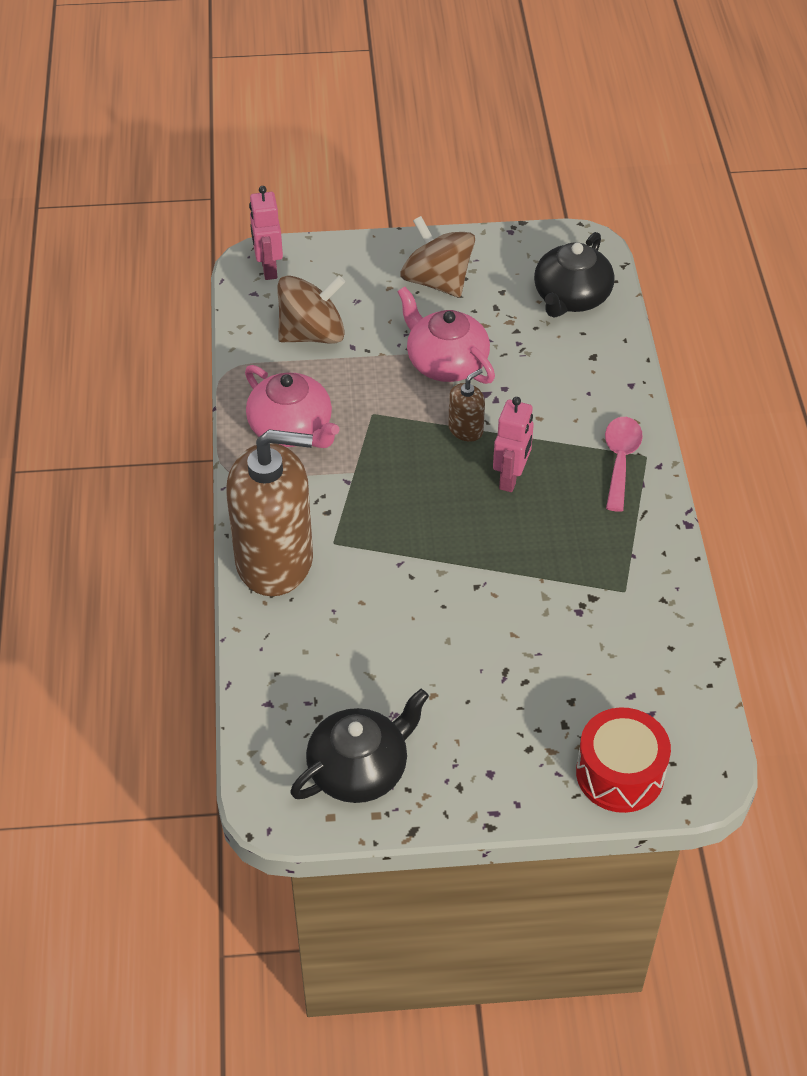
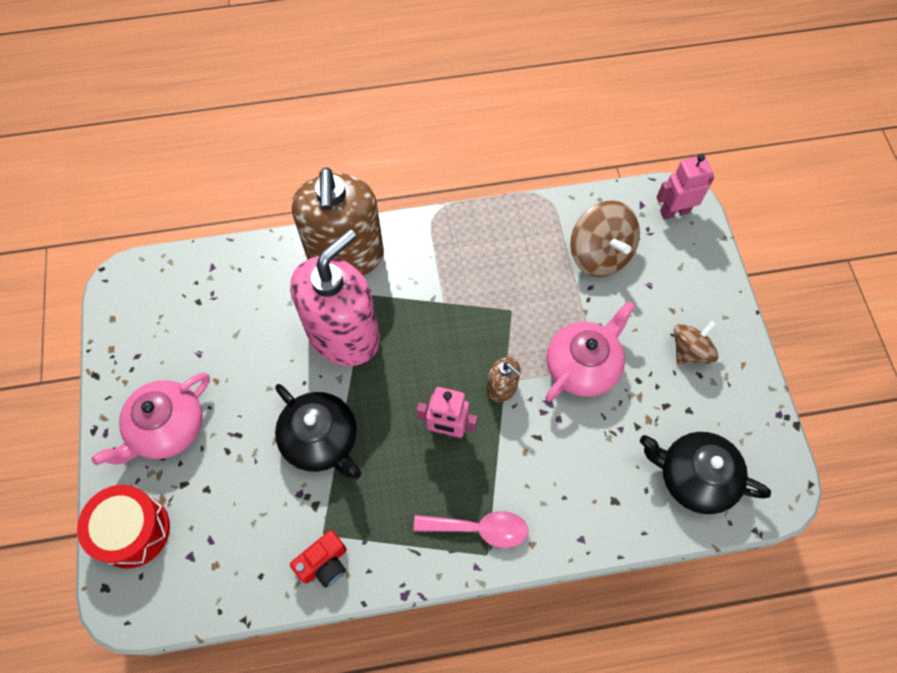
camera: 85 degrees right, 15 degrees up
pink teapot [245,365,340,448] -> pink teapot moved to [92,373,210,465]
black teapot [290,689,429,803] -> black teapot moved to [275,384,361,479]
brown spinning top [401,216,475,297] -> brown spinning top [674,321,718,365], size x0.65
none -> pink soap dispenser [290,229,380,366]
none -> red camera [290,530,347,588]

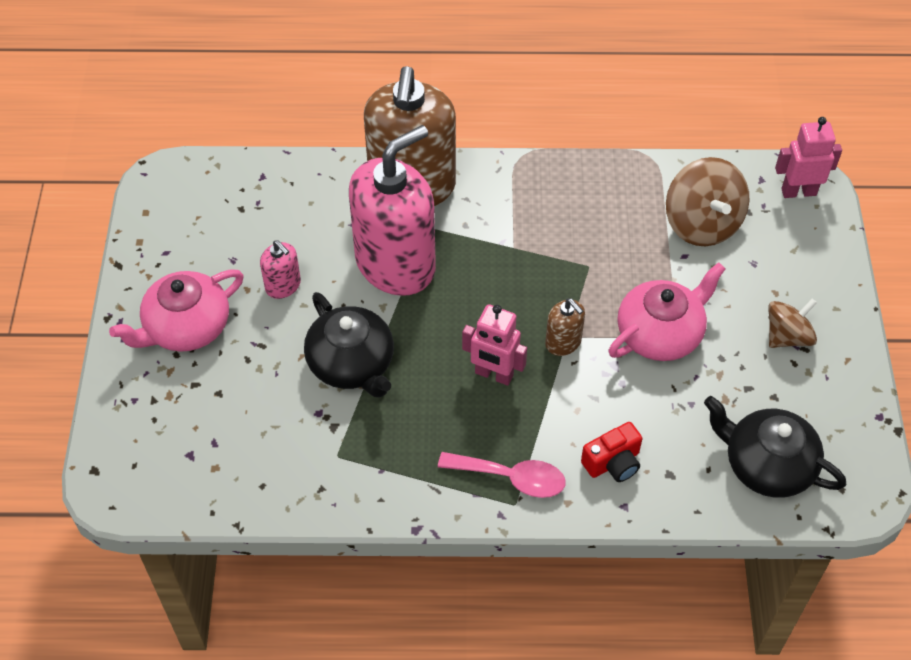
camera: 10 degrees right, 10 degrees down
red drum [77,485,170,569] -> none
red camera [290,530,347,588] -> red camera moved to [581,422,642,482]
none -> pink soap dispenser [260,240,301,299]

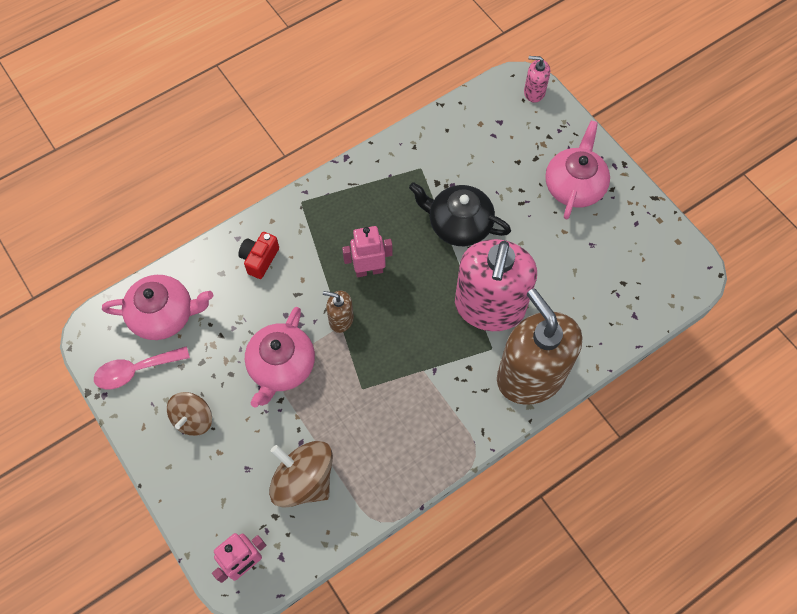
camera: 145 degrees right, 10 degrees up
pink soap dispenser [260,240,301,299] -> pink soap dispenser moved to [524,56,550,103]
pink spoon [438,452,565,498] -> pink spoon moved to [94,346,190,389]
black teapot [704,396,846,498] -> pink teapot [102,275,213,340]

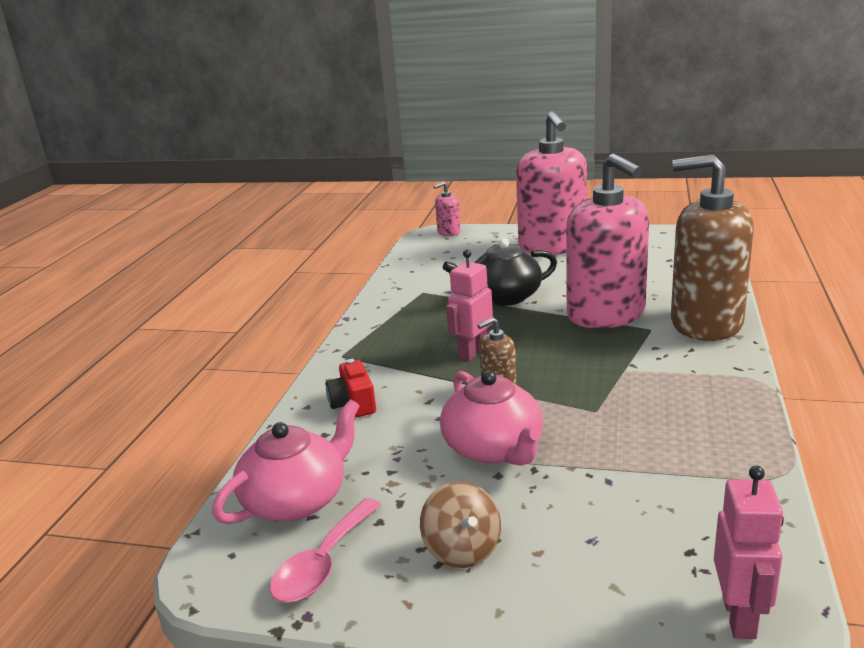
camera: 40 degrees left, 40 degrees down
brown spinning top [269,441,333,508] -> none
pink teapot [545,121,610,219] -> pink soap dispenser [516,111,587,255]

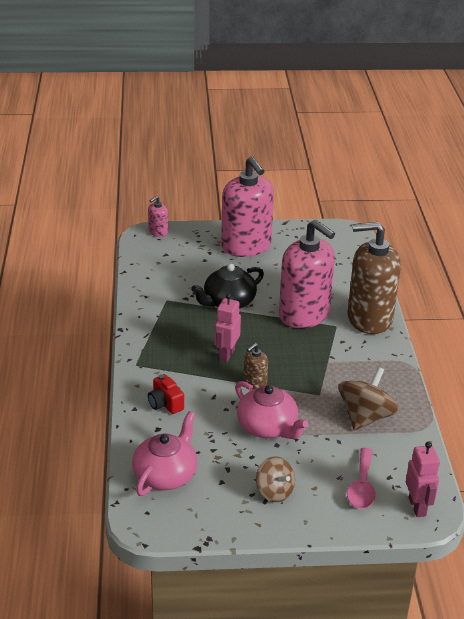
camera: 20 degrees left, 10 degrees up
pink spoon [270,498,381,603] -> pink spoon moved to [347,448,376,509]
none -> brown spinning top [338,367,399,431]

